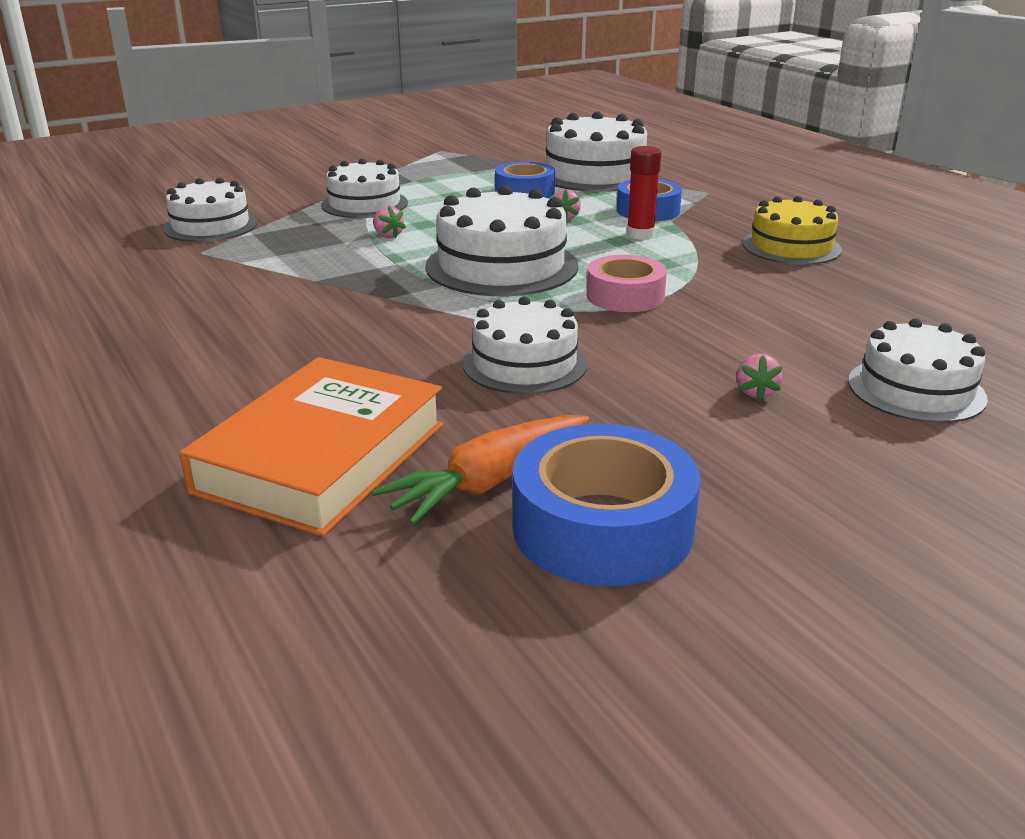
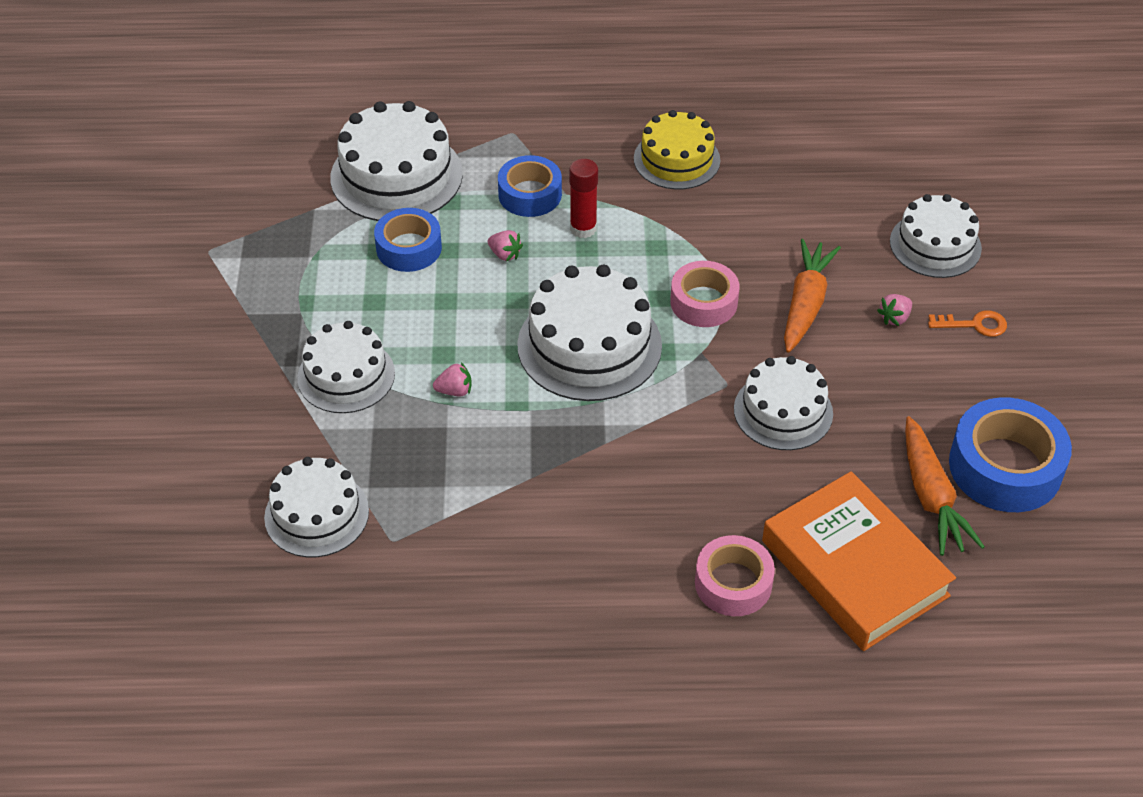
camera: 60 degrees left, 20 degrees up
pink strawberry [736,354,783,401] -> pink strawberry turned 105 degrees clockwise [877,294,912,326]
none -> pink tape [695,535,775,616]
none -> orange carrot [784,239,841,353]
none -> orange key [928,310,1007,337]

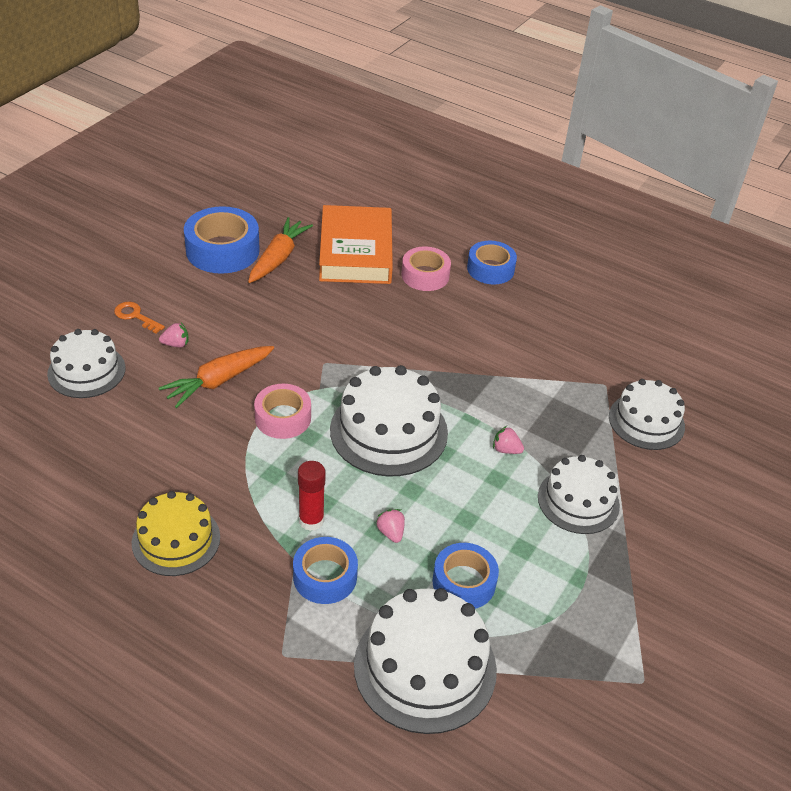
camera: 150 degrees left, 5 degrees down
white cake [734,356,833,450] -> none
none -> blue tape [467,241,517,285]

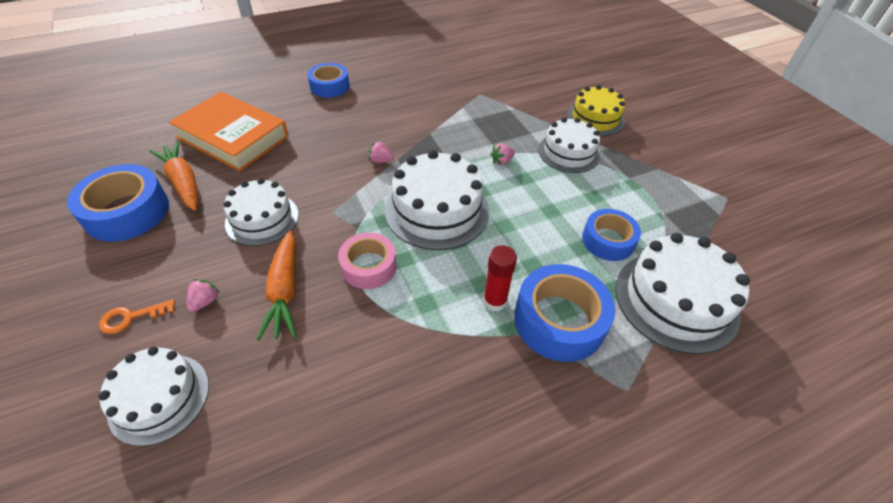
camera: 55 degrees left, 5 degrees up
yellow cake [132,491,220,576] -> yellow cake moved to [567,85,625,136]
blue tape [293,537,358,604] -> blue tape [514,264,615,362], size x1.53
pink strawberry [376,509,405,543] -> pink strawberry moved to [369,141,394,163]
pink tape [401,247,451,291] -> none
white cake [609,379,685,450] -> white cake moved to [224,178,299,246]

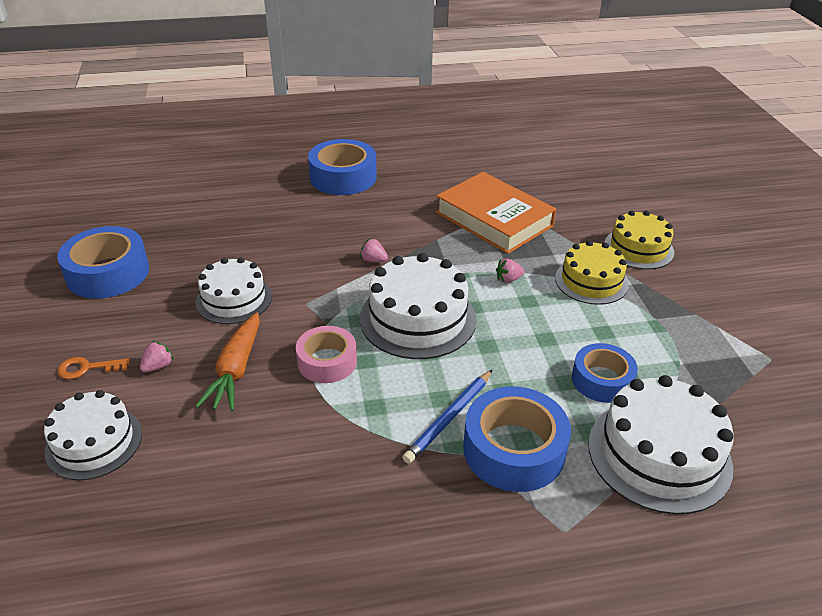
camera: 15 degrees right, 10 degrees down
orange carrot [150,141,198,211] -> none
orange book [169,92,289,172] -> orange book moved to [436,172,556,254]
blue tape [308,63,350,98] -> blue tape [308,139,377,195], size x1.53
red glue stick [483,245,517,312] -> blue pencil [402,370,492,464]
white cake [538,117,600,173] -> yellow cake [555,240,629,305]

